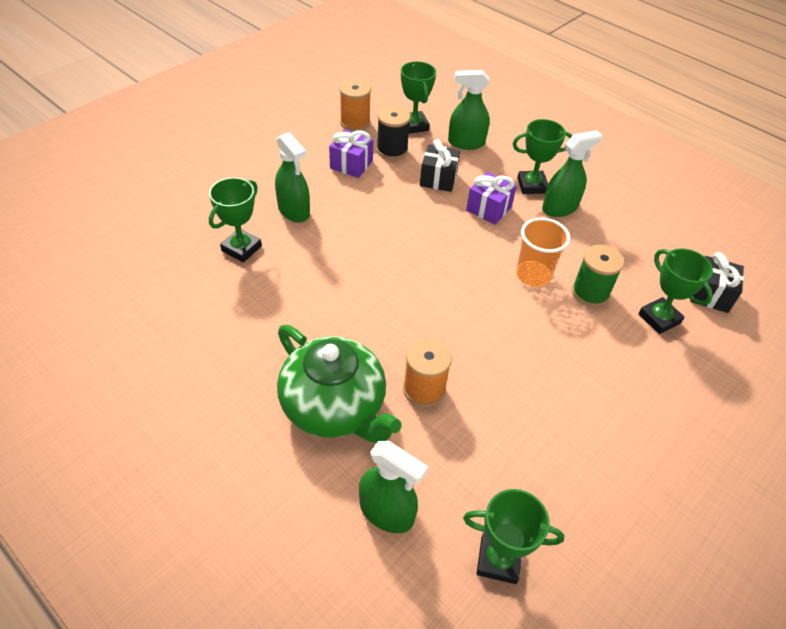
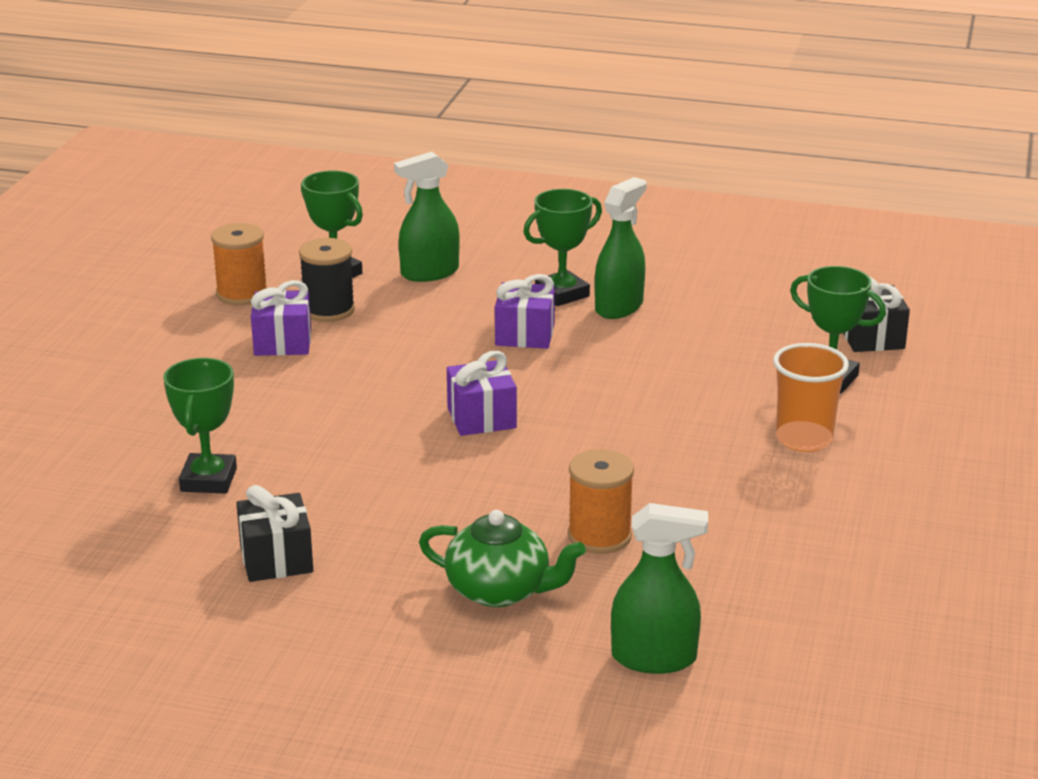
camera: 25 degrees left, 20 degrees down
green spray bottle [275,132,310,223] -> none
green teapot [277,325,402,443] -> green teapot [419,510,586,607], size x0.66
black gift [420,139,460,192] -> black gift moved to [236,485,313,582]
green trophy [463,489,564,584] -> none
orange cup [516,218,570,287] -> orange cup moved to [773,343,849,452]
green spool [572,245,624,307] -> none
none -> purple gift [447,351,517,436]

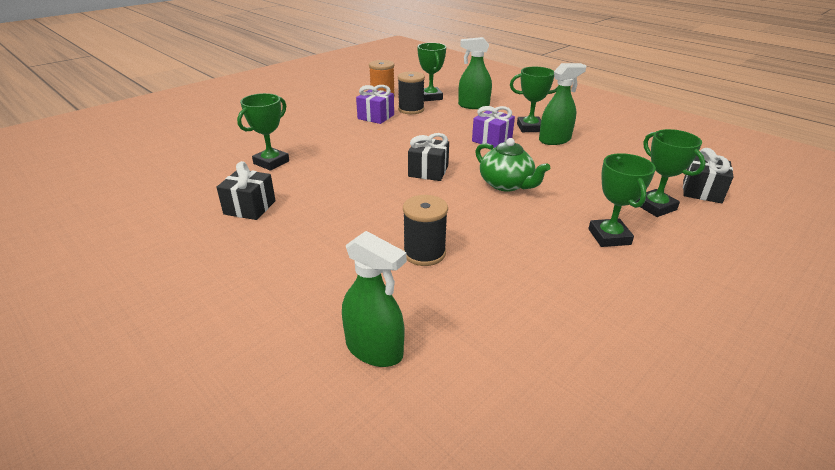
camera: 30 degrees right, 5 degrees up
green teapot [419,510,586,607] -> green teapot moved to [475,138,550,192]
purple gift [447,351,517,436] -> black gift [408,133,449,181]
orange spool [568,449,634,554] -> black spool [403,195,448,266]
orange cup [773,343,849,452] -> green trophy [588,153,656,247]

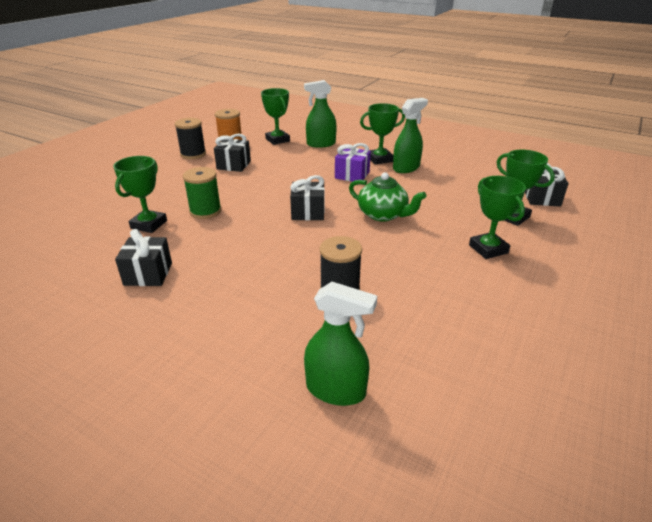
camera: 15 degrees left, 0 degrees up
purple gift [356,85,394,124] -> black gift [214,134,251,172]
black spool [398,71,425,114] -> black spool moved to [175,118,206,159]
none -> green spool [183,167,221,219]

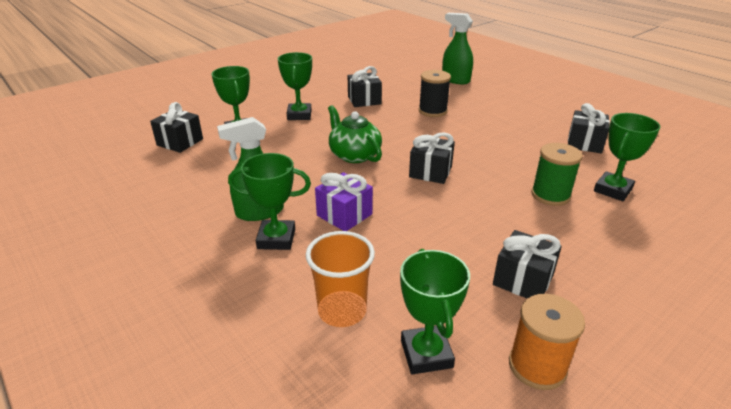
camera: 160 degrees left, 0 degrees up
black spool [175,118,206,159] -> none
green spray bottle [304,80,337,148] -> orange cup [306,231,375,327]
none -> black gift [348,66,382,107]

